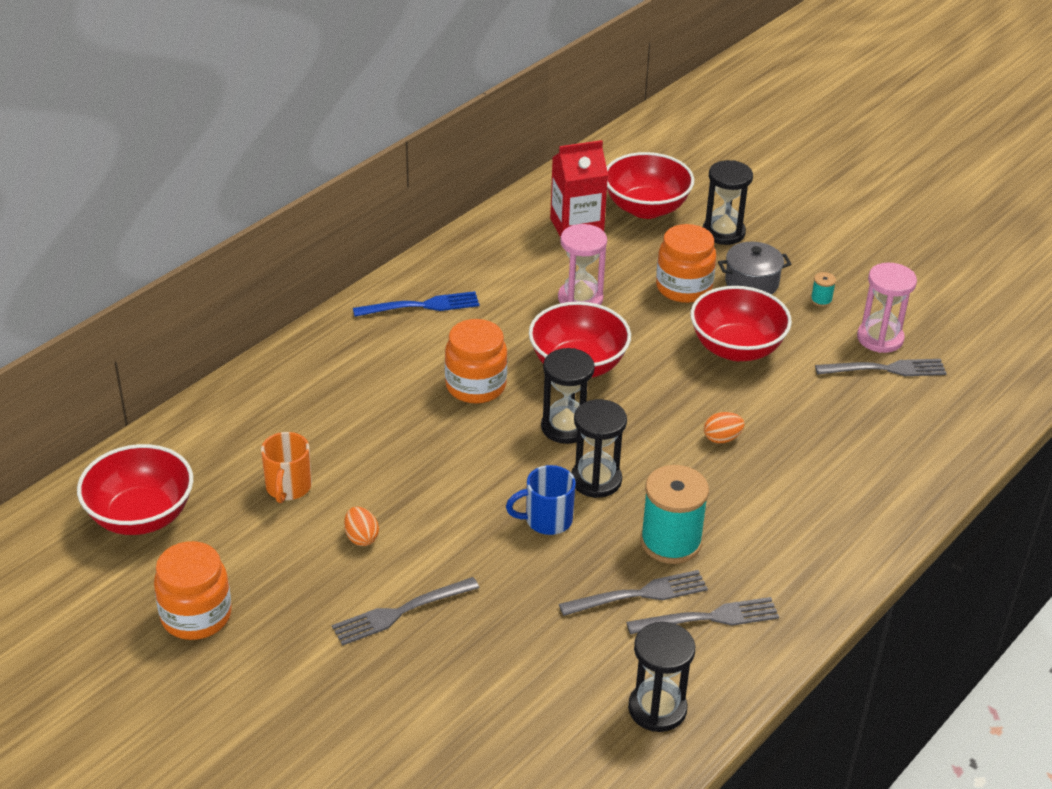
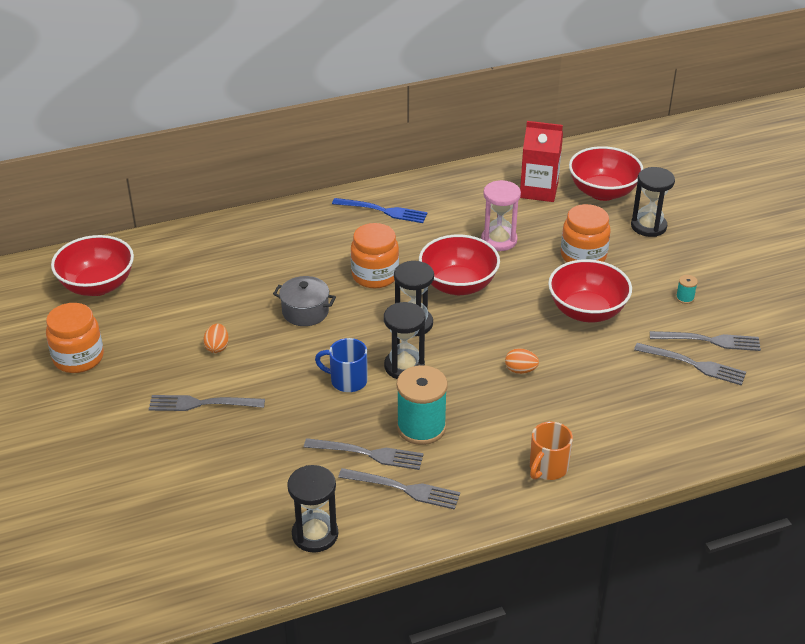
camera: 30 degrees right, 0 degrees up
orange mug [261,432,312,503] -> orange mug moved to [530,422,573,480]
grey pot [718,242,791,295] -> grey pot moved to [273,276,336,326]
pink hourglass [857,263,917,353] -> grey fork [650,331,761,351]

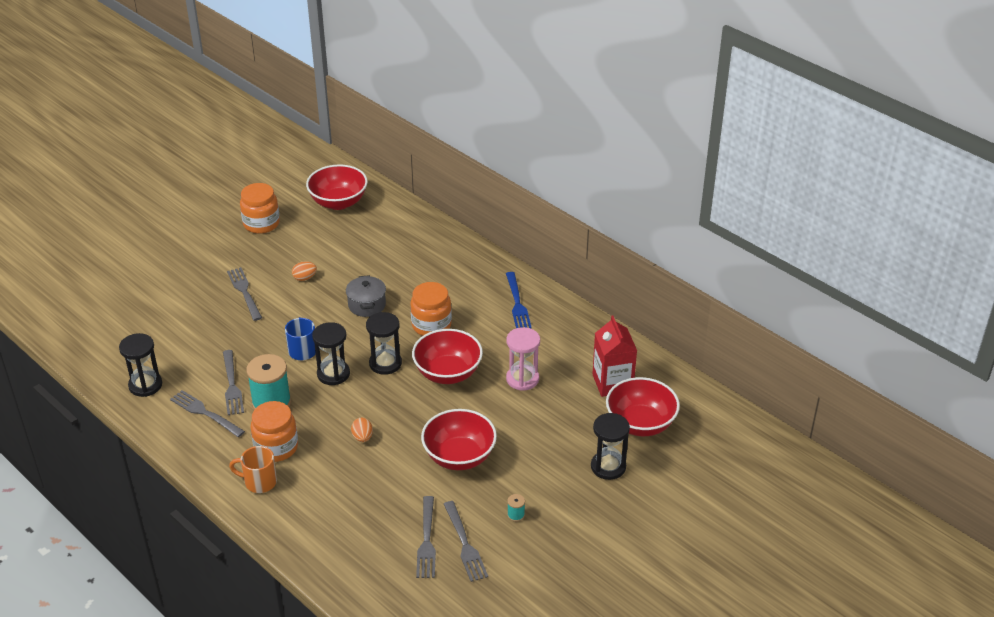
camera: 65 degrees right, 0 degrees up
grey fork [338,468,460,510] -> grey fork turned 135 degrees clockwise [170,390,245,437]
orange jar [561,204,610,262] -> orange jar moved to [251,401,298,462]

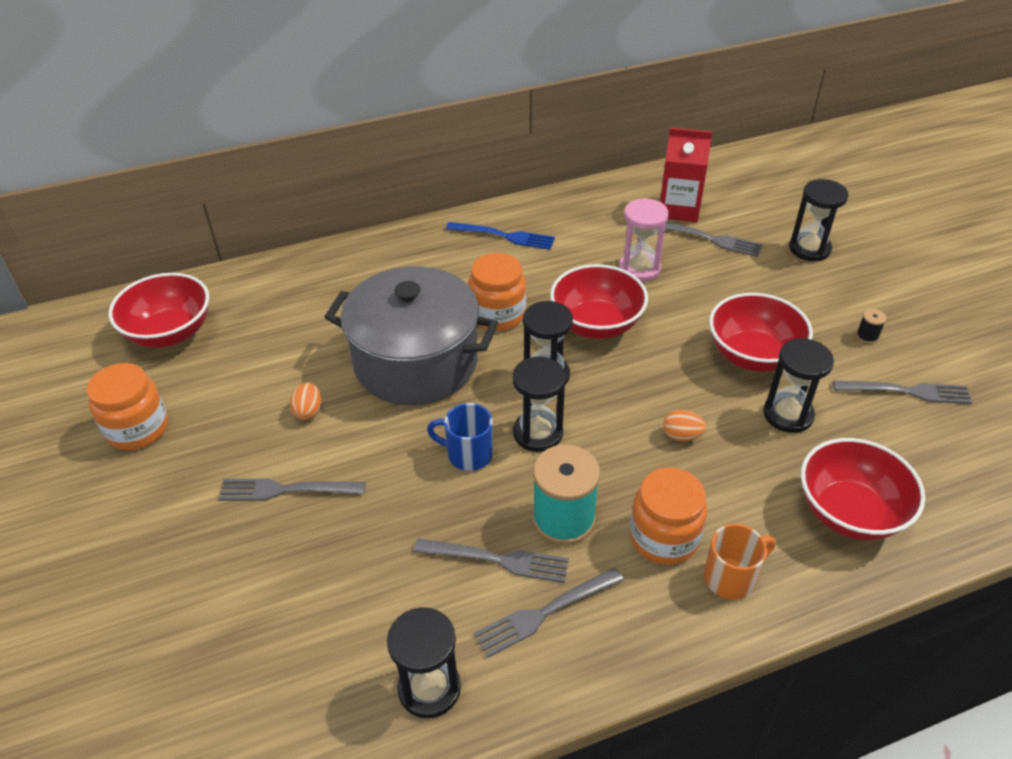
camera: 65 degrees left, 5 degrees up
orange mug [229,446,277,493] -> orange mug turned 150 degrees counterclockwise [704,524,776,600]
grey pot [346,275,386,317] -> grey pot [325,266,498,405], size x2.21
grey fork [416,496,436,578] -> grey fork moved to [665,222,762,257]
turquoise spool [507,494,525,522] -> black spool [856,309,887,344]
red bowl [606,377,680,436] -> red bowl moved to [801,438,925,540]
none -> black hourglass [763,338,834,433]

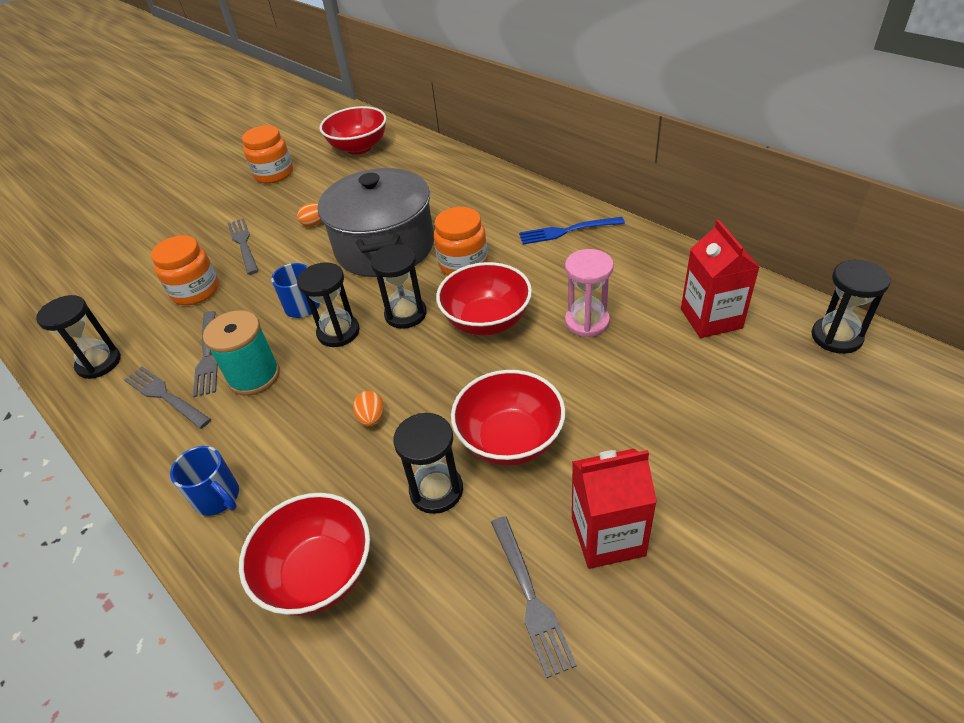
camera: 70 degrees right, 0 degrees up
blue fork [446,222,555,250] -> blue fork turned 90 degrees clockwise [519,217,625,245]
orange jar [630,467,707,565] -> orange jar moved to [151,235,219,305]
grey fork [665,222,762,257] -> none
orange mug [704,524,776,600] -> blue mug [170,446,239,516]
black hourglass [789,179,849,261] -> black hourglass moved to [811,260,891,354]
black spool [856,309,887,344] -> red carton [572,449,657,569]

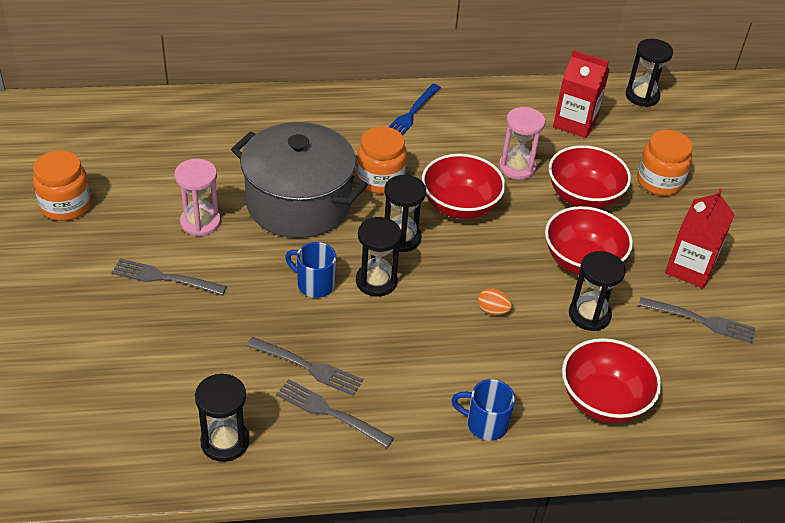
camera: 60 degrees left, 0 degrees up
grey fork [124,367,211,429] -> grey fork turned 45 degrees clockwise [276,379,394,448]
orange jar [151,235,219,305] -> orange jar moved to [637,130,693,196]
blue mug [170,446,239,516] -> blue mug turned 150 degrees counterclockwise [451,379,515,441]
turquoise spool [203,310,280,396] -> none
orange egg [297,203,322,227] -> pink hourglass [174,159,221,236]
red bowl [320,106,387,155] -> red bowl moved to [549,145,631,209]

